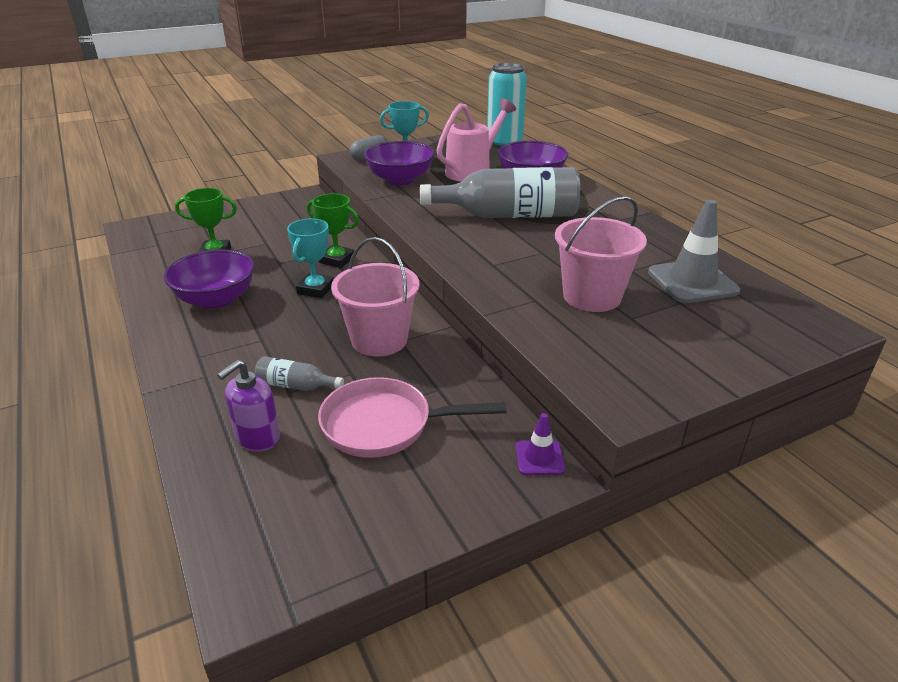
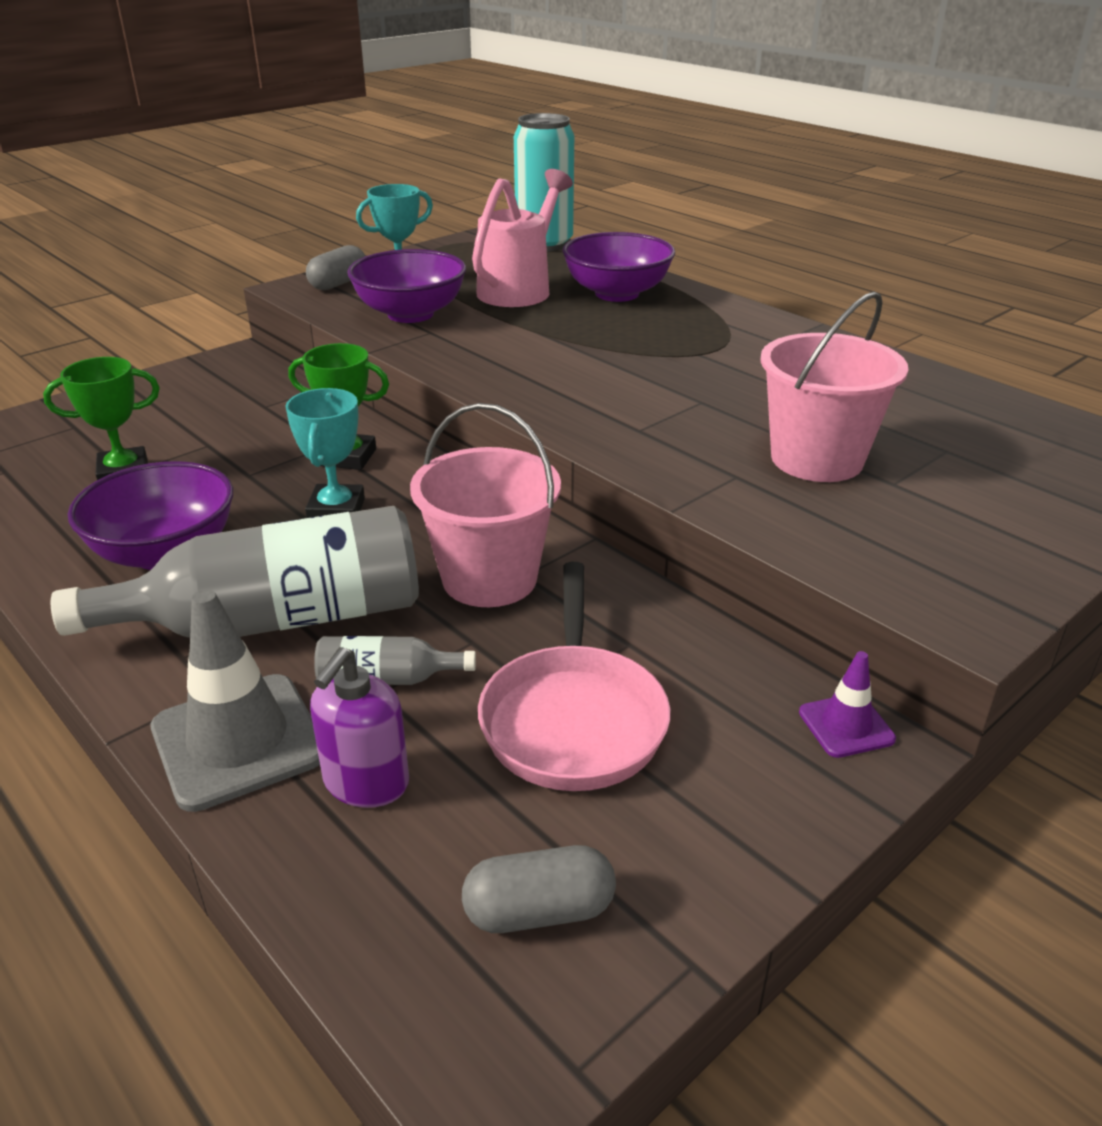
camera: 15 degrees left, 0 degrees up
pink pan [318,377,507,458] -> pink pan turned 75 degrees counterclockwise [478,562,670,791]
grey bottle [420,167,580,218] -> grey bottle moved to [51,506,419,638]
grey traffic cone [648,199,740,303] -> grey traffic cone moved to [151,589,320,812]
none -> grey capsule [462,845,616,933]

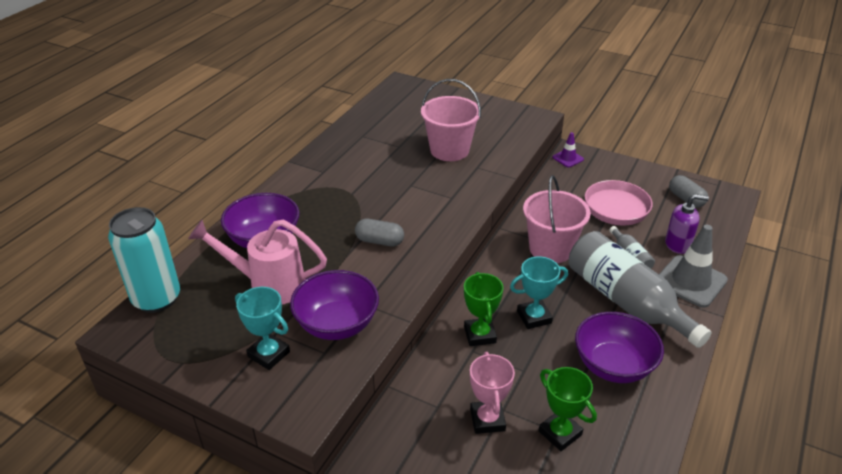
camera: 110 degrees left, 5 degrees up
grey capsule [306,245,365,290] -> grey capsule moved to [355,219,404,246]
none -> pink trophy [470,352,515,434]

